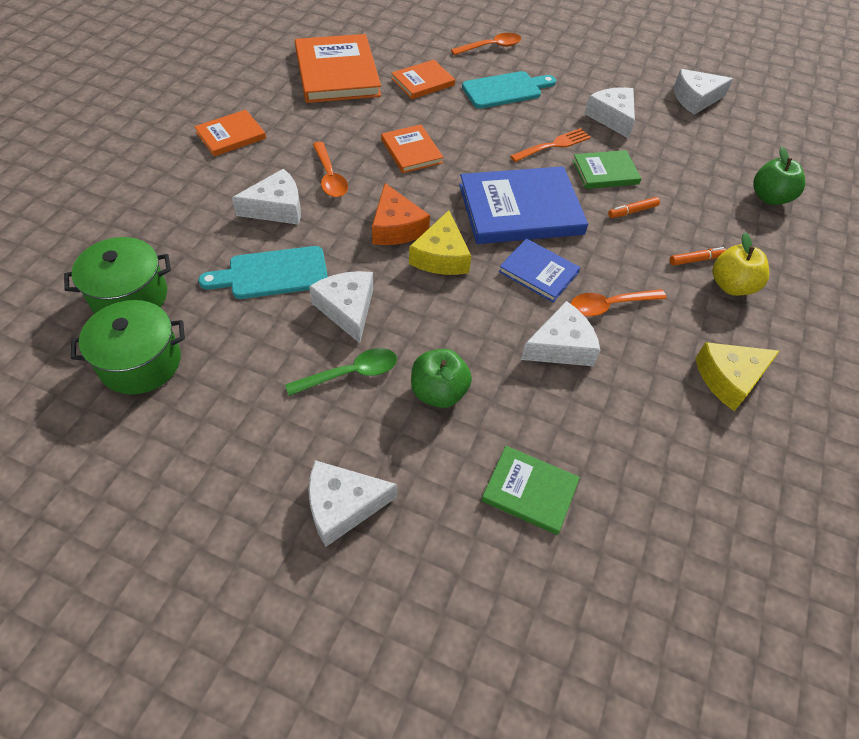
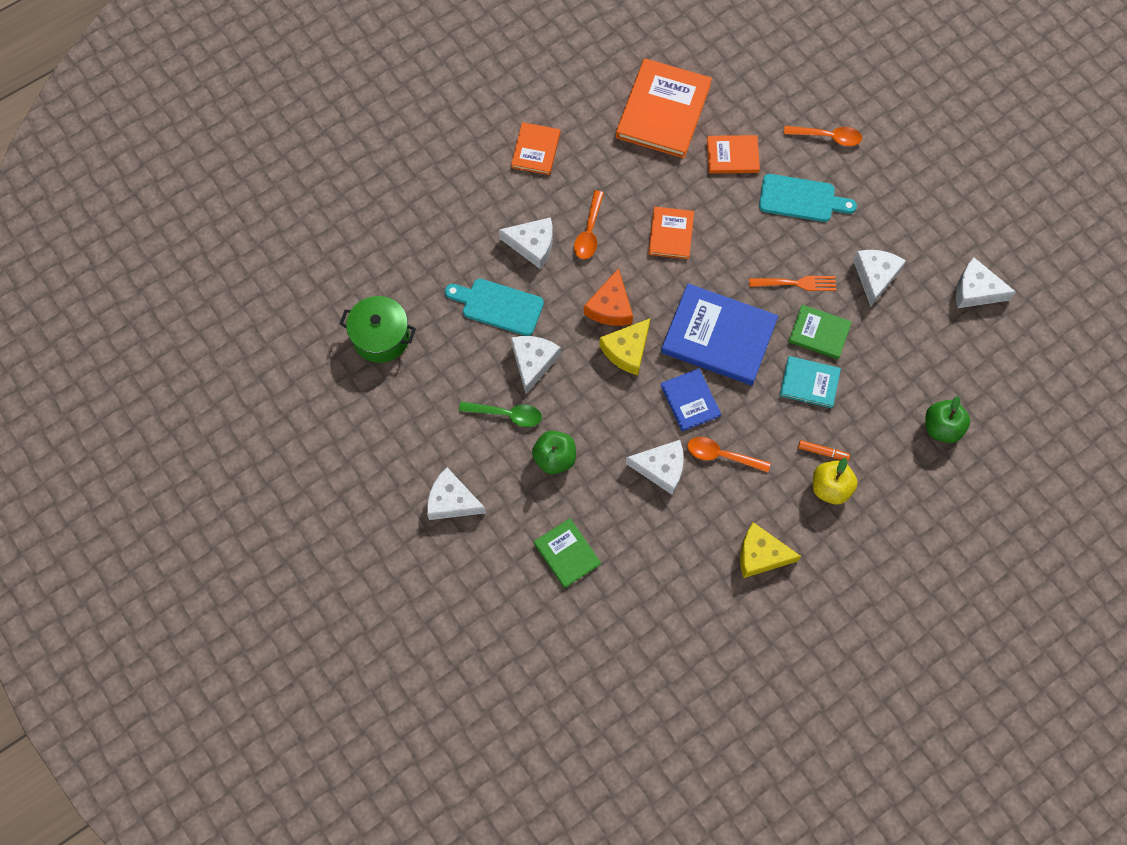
camera: 35 degrees right, 15 degrees up
green pot [64,237,171,314] -> none
orange book [194,110,266,157] -> orange book turned 75 degrees counterclockwise [511,122,560,175]
orange marker [608,197,660,218] -> turquoise book [780,356,841,408]

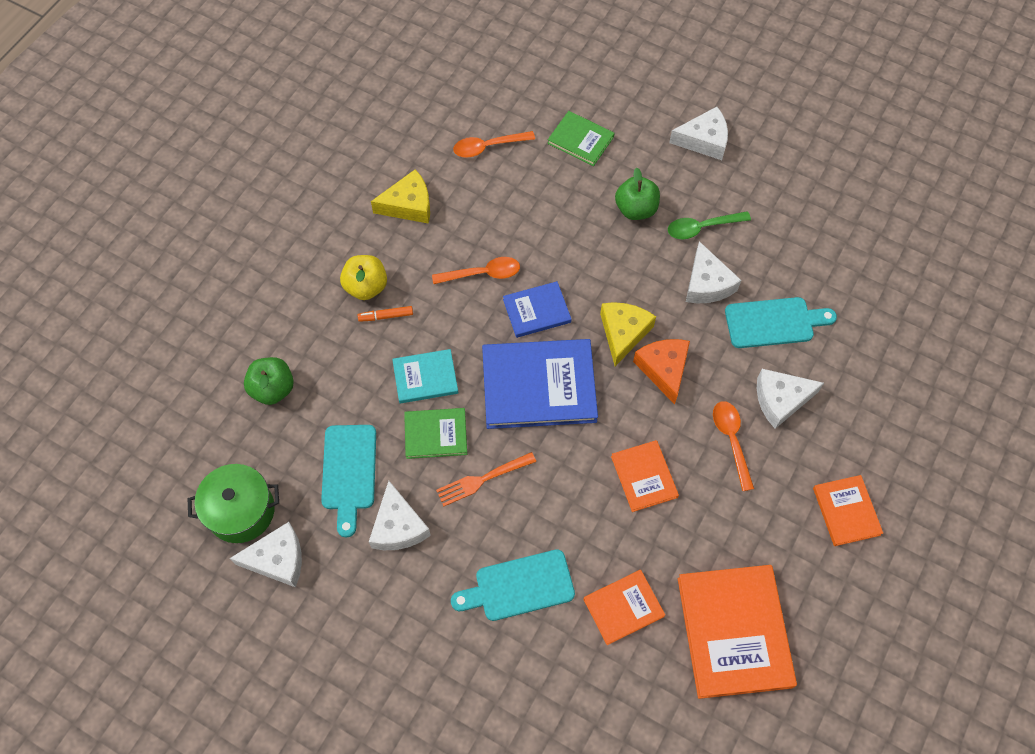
camera: 155 degrees right, 5 degrees down
green pot [340,296,416,363] -> green pot moved to [187,464,279,543]
white cheese [626,440,684,495] -> none
blue book [661,368,721,432] -> blue book turned 60 degrees counterclockwise [503,281,571,338]
orange spoon [784,126,862,146] -> orange spoon moved to [453,131,535,158]
none -> turquoise cutting board [321,425,376,538]

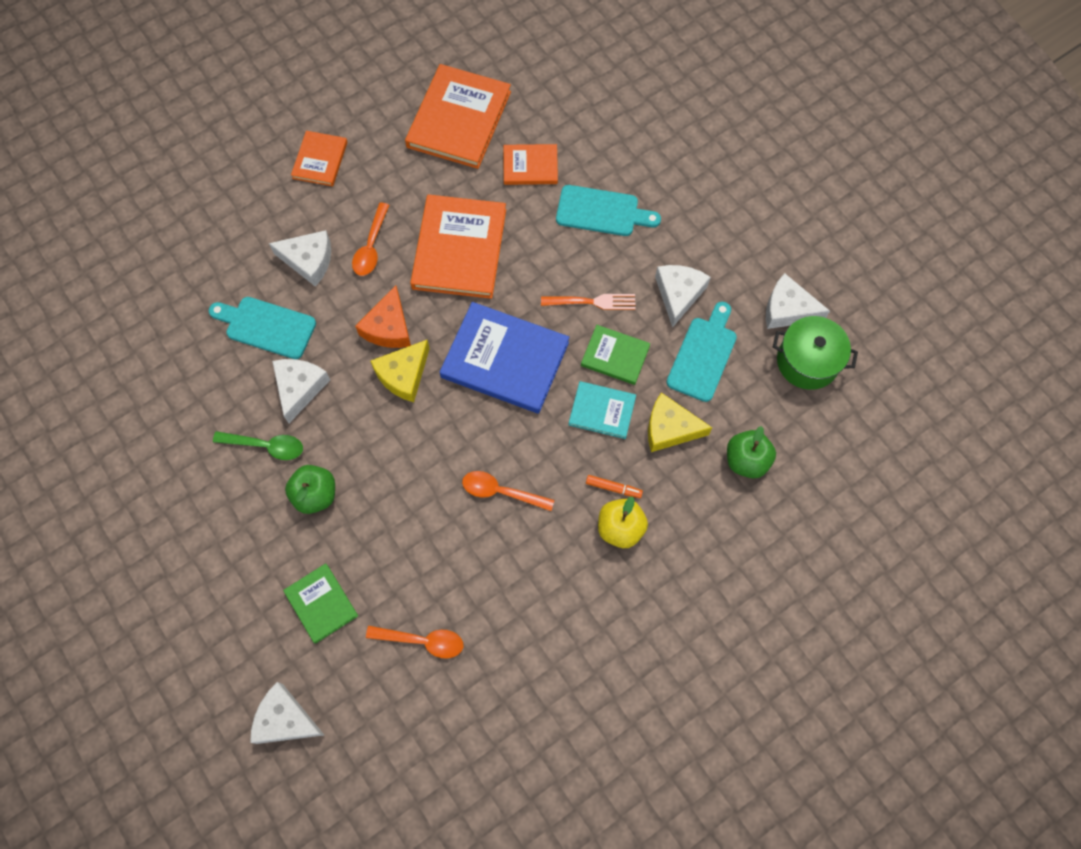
camera: 155 degrees left, 5 degrees up
yellow cheese [371,169,430,224] -> yellow cheese moved to [648,393,712,452]
blue book [503,281,571,338] -> none
orange book [611,440,679,512] -> orange book [410,194,506,299], size x1.84
white cheese [669,107,728,160] -> white cheese moved to [250,682,324,744]

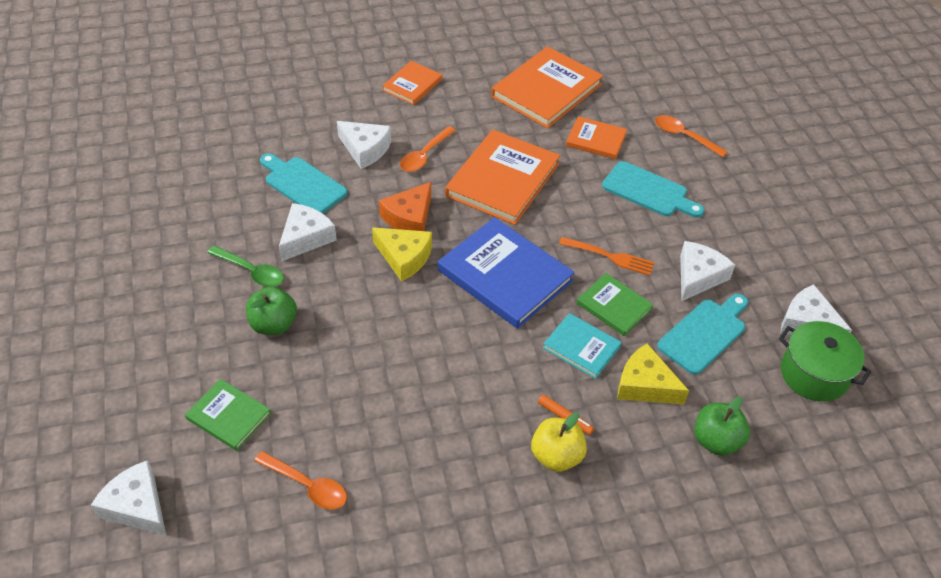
camera: 20 degrees right, 20 degrees down
green book [283,563,358,644] -> green book turned 45 degrees counterclockwise [185,379,271,451]
yellow cheese [371,340,430,402] -> yellow cheese turned 120 degrees counterclockwise [372,227,432,282]
orange spoon [462,471,554,511] -> orange spoon moved to [655,115,728,157]

